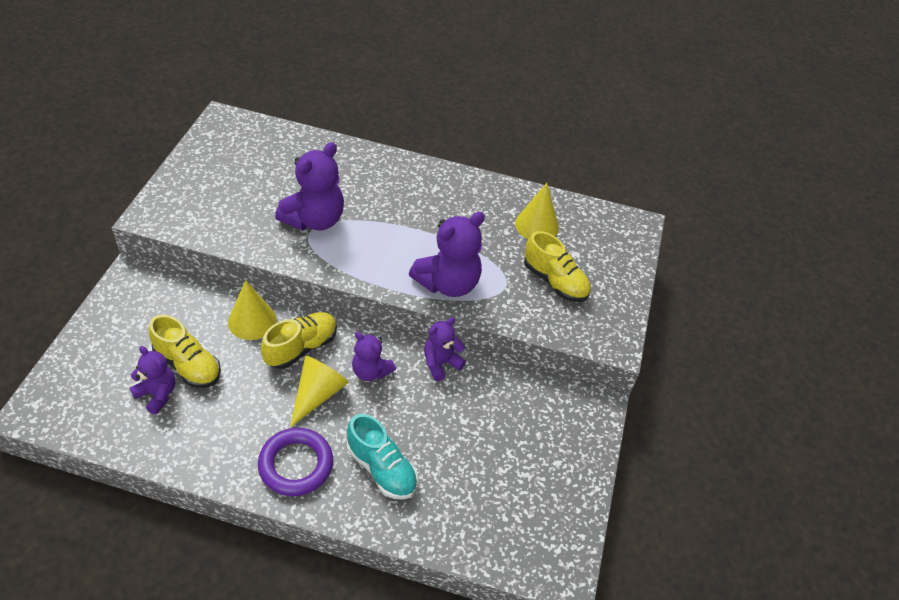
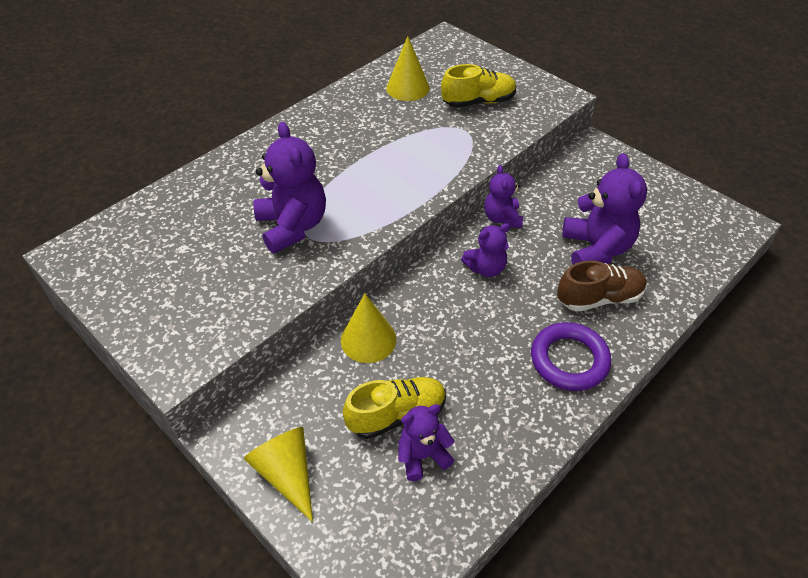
camera: 55 degrees left, 0 degrees up
yellow shoe [261,312,337,369] -> none
yellow cone [290,356,349,427] -> yellow cone moved to [244,427,313,522]
turquoise shoe [347,414,418,500] -> brown shoe [557,261,647,312]
purple teddy bear [409,212,485,297] -> purple teddy bear moved to [562,153,647,264]

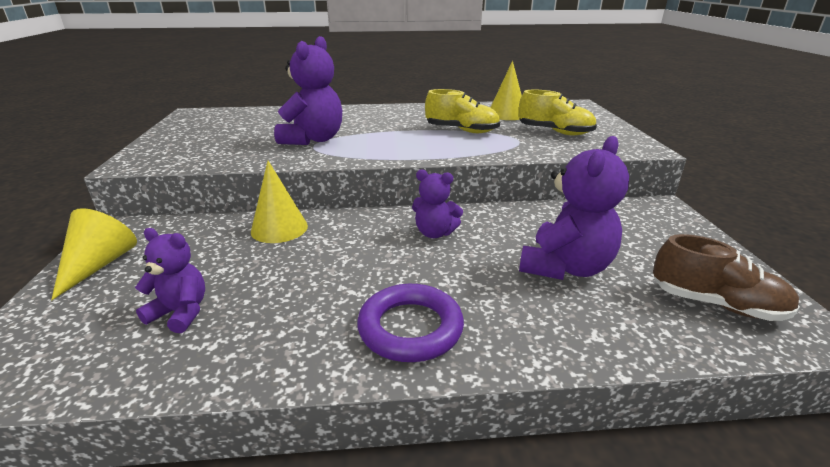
camera: 40 degrees right, 20 degrees down
yellow shoe [343,377,446,439] -> yellow shoe moved to [425,89,500,133]
purple teddy bear [484,165,523,228] -> none
brown shoe [557,261,647,312] -> brown shoe moved to [653,234,800,321]

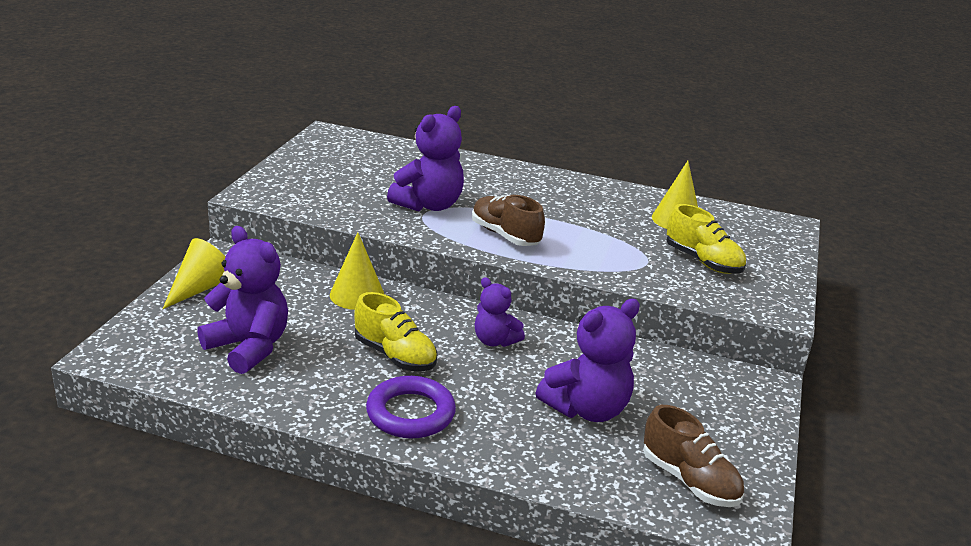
camera: 20 degrees right, 0 degrees up
purple teddy bear [135,228,205,333] -> purple teddy bear [197,226,288,374], size x1.68
yellow shoe [425,89,500,133] -> yellow shoe moved to [354,292,437,371]
none -> brown shoe [472,195,545,246]

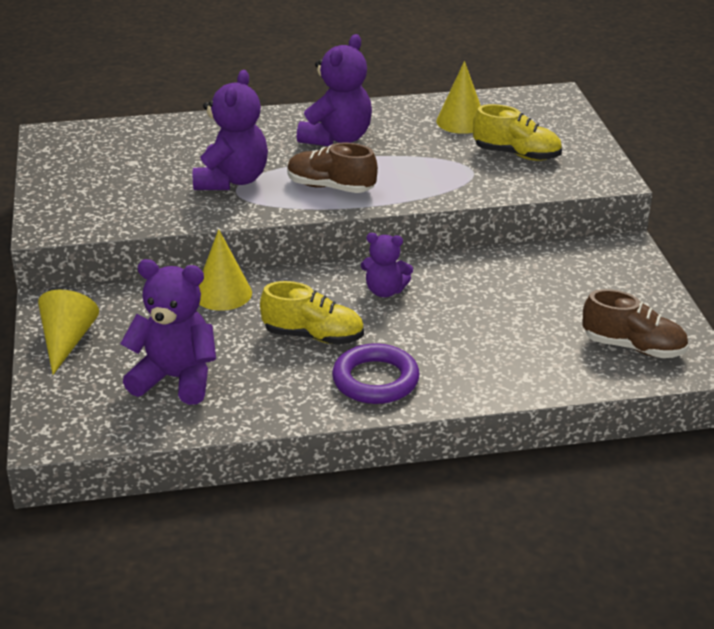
camera: 25 degrees left, 5 degrees up
purple teddy bear [536,299,640,422] -> purple teddy bear moved to [297,34,372,146]

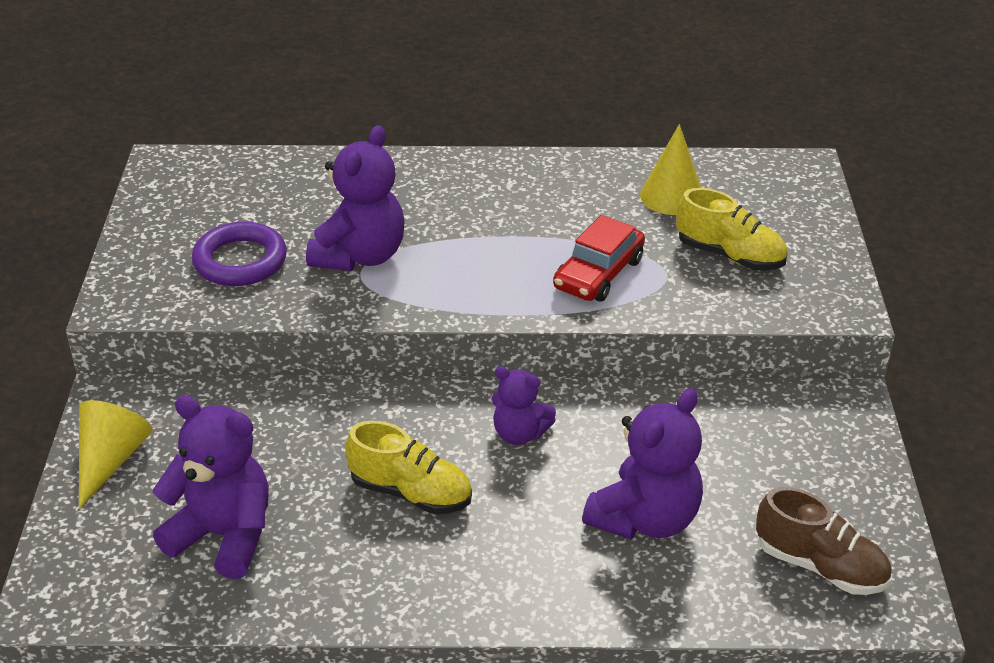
camera: 10 degrees right, 5 degrees up
yellow cone [199,229,252,311] -> none
brown shoe [287,143,378,193] -> none
purple teddy bear [297,34,372,146] -> purple teddy bear moved to [582,388,703,539]
purple ring [332,343,420,404] -> purple ring moved to [192,222,287,286]
none -> red car [553,215,645,302]

